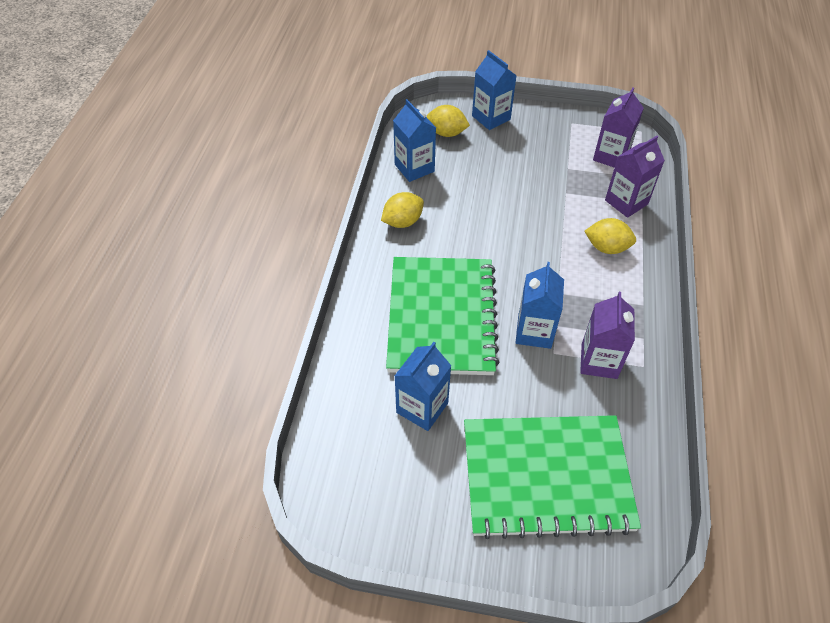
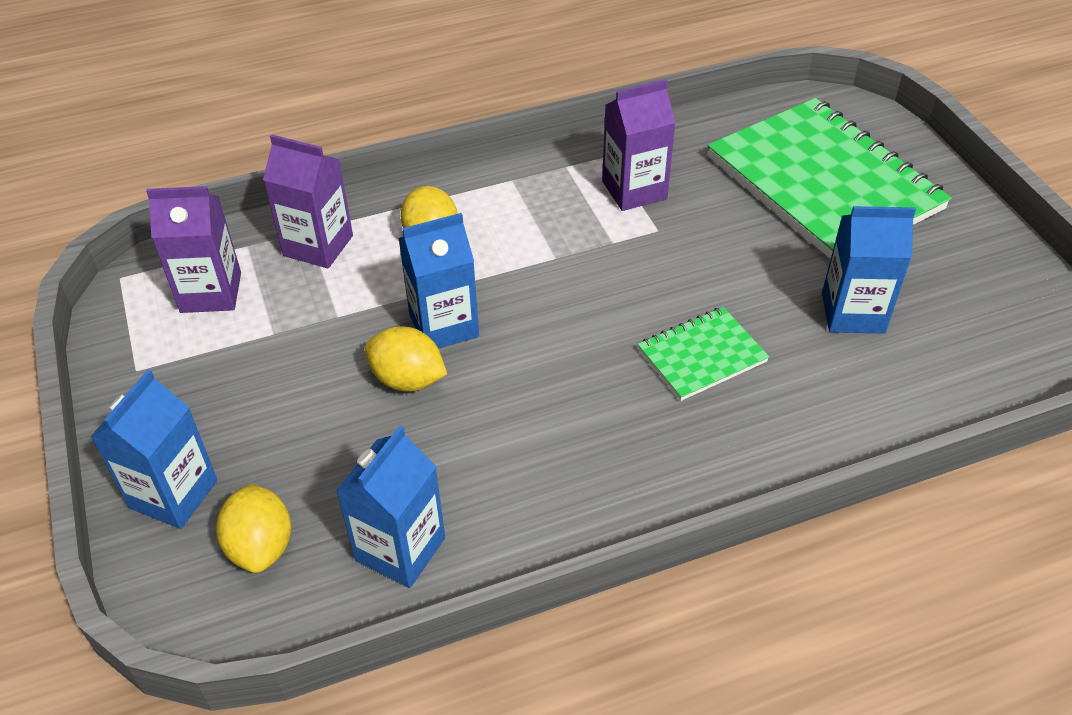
camera: 120 degrees left, 5 degrees down
yellow lemon [381,192,424,228] -> yellow lemon moved to [365,326,447,392]
green notebook [386,257,499,375] -> green notebook [638,307,769,401], size x0.47
blue carton [516,262,564,349] -> blue carton moved to [398,213,479,349]

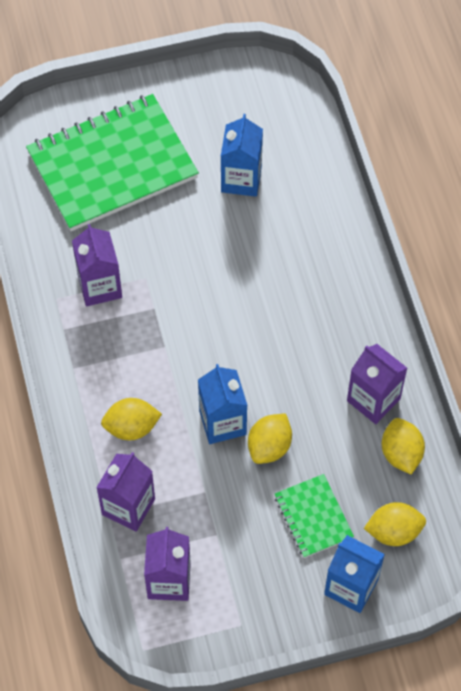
camera: 85 degrees left, 15 degrees up
blue carton [336,425,445,588] -> yellow lemon [382,418,425,474]
green notebook [638,307,769,401] -> green notebook moved to [275,474,354,558]
none -> purple carton [347,344,407,424]

